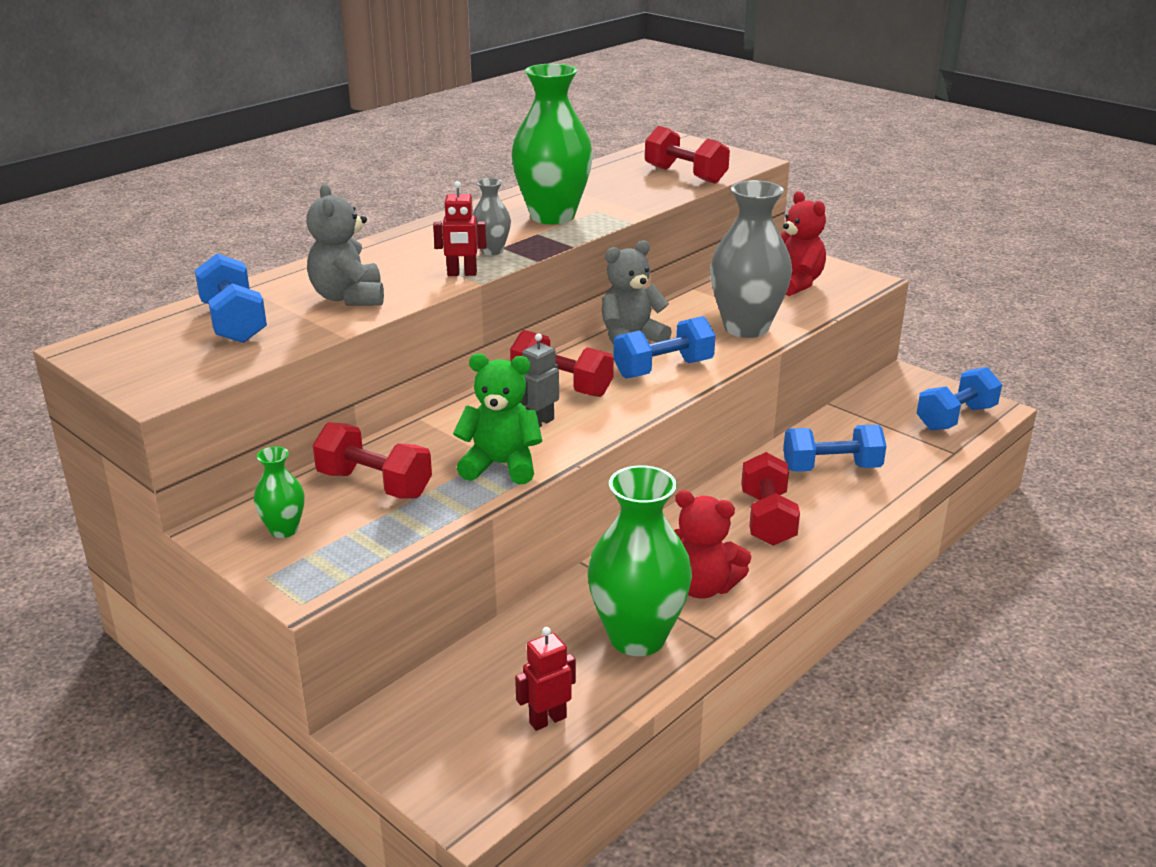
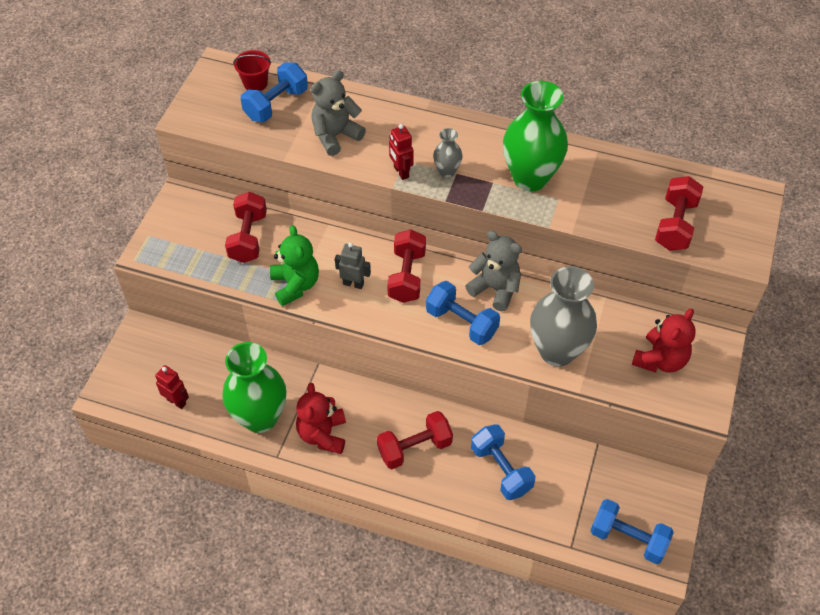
camera: 65 degrees right, 25 degrees up
green vase [254,446,304,538] -> none
none -> red bucket [233,50,271,91]

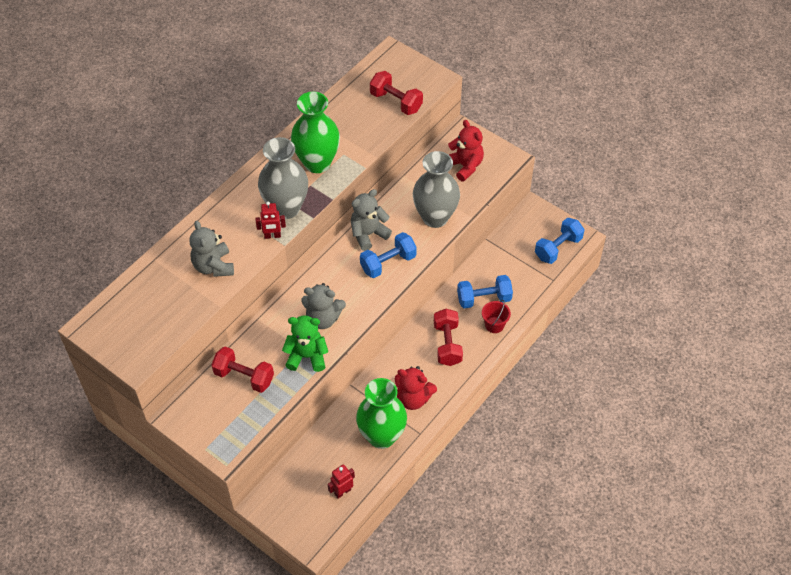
camera: 70 degrees left, 0 degrees up
red bucket [233,50,271,91] -> red bucket moved to [482,300,511,333]
blue dumbbell [240,62,308,122] -> none
grey robot [335,243,371,289] -> grey teddy bear [301,283,346,329]
red dumbbell [387,229,426,303] -> none
grey vase [433,128,463,177] -> grey vase [258,137,308,219], size x2.16

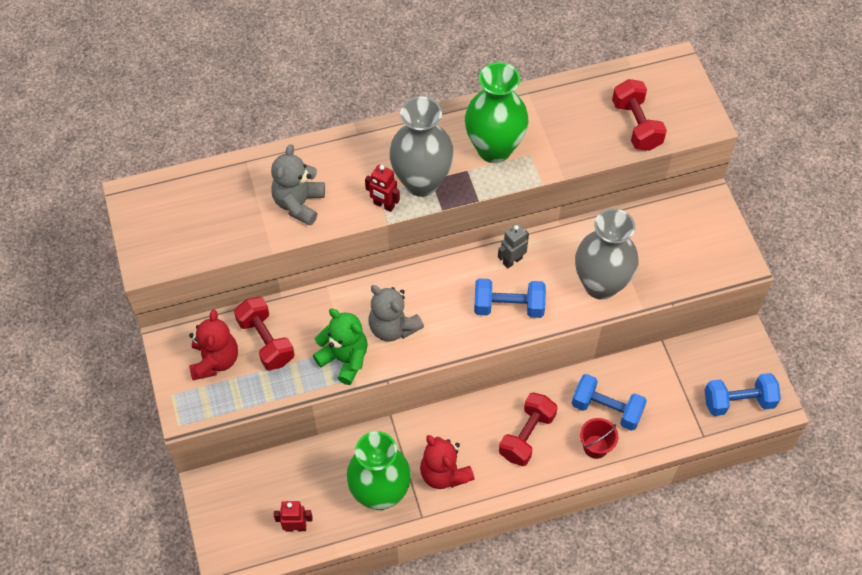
camera: 35 degrees right, 5 degrees up
grey teddy bear [351,189,392,251] -> grey robot [498,224,529,269]
red teddy bear [448,120,484,182] -> red teddy bear moved to [189,310,238,380]

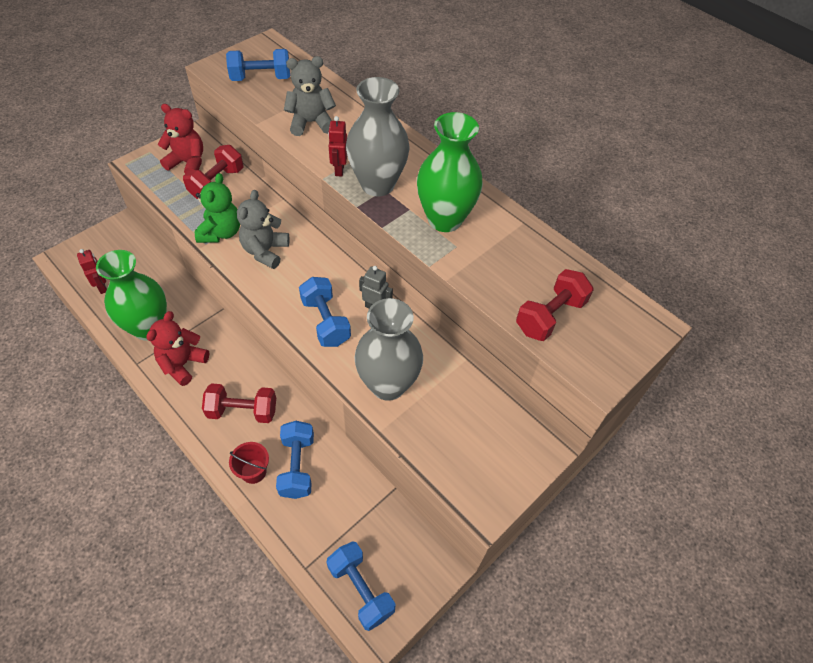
camera: 60 degrees right, 5 degrees down
red teddy bear [189,310,238,380] -> red teddy bear turned 135 degrees counterclockwise [158,104,203,174]
none -> blue dumbbell [226,49,291,81]

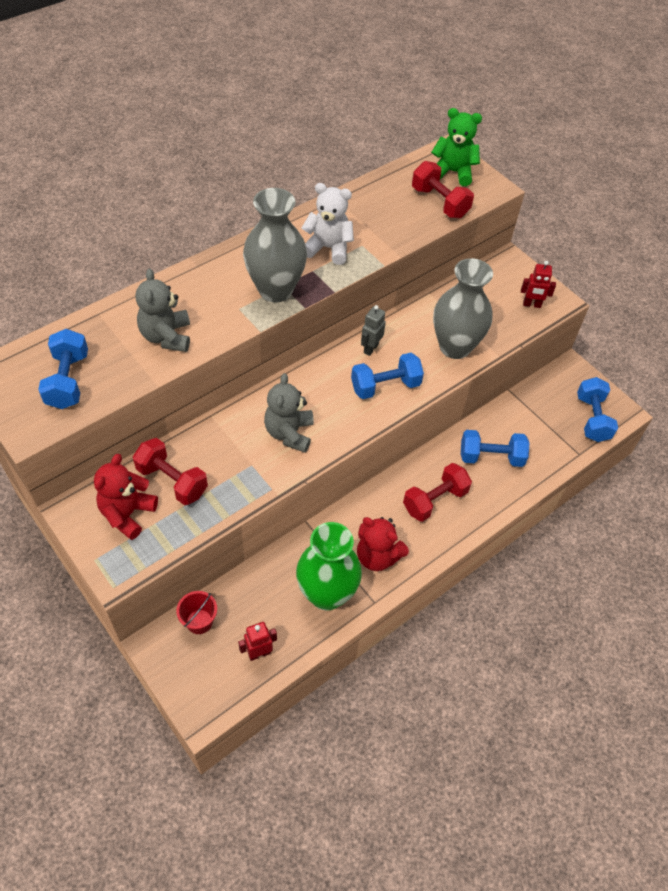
camera: 85 degrees left, 0 degrees up
green teddy bear [195,173,240,243] -> green teddy bear moved to [431,108,482,186]
red dumbbell [202,383,276,423] -> red dumbbell turned 45 degrees clockwise [403,463,472,522]
red bucket [229,442,269,484] -> red bucket moved to [176,591,217,634]
grey teddy bear [237,190,289,269] -> grey teddy bear turned 75 degrees clockwise [264,373,314,453]
blue dumbbell [326,541,395,631] -> blue dumbbell turned 60 degrees counterclockwise [577,377,618,442]
red robot [328,116,347,176] -> red robot moved to [521,261,556,308]
green vase [417,112,483,232] -> white teddy bear [301,183,354,265]

